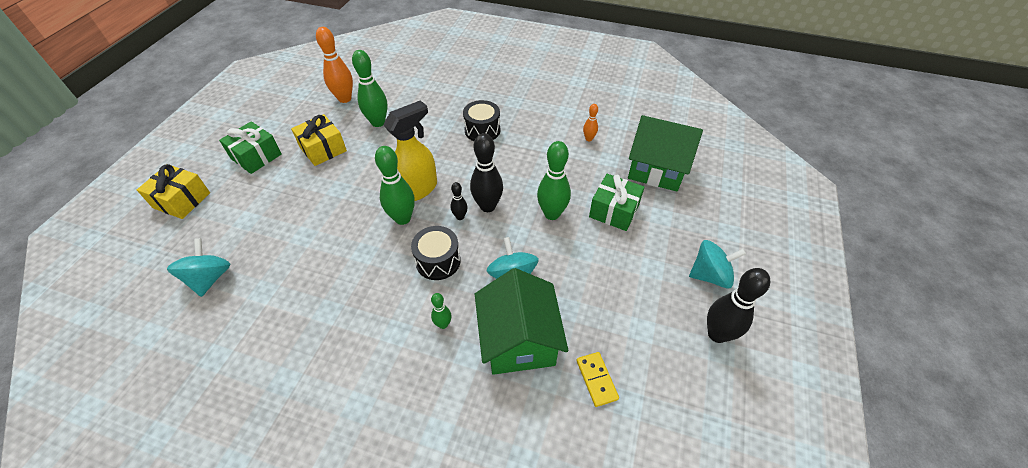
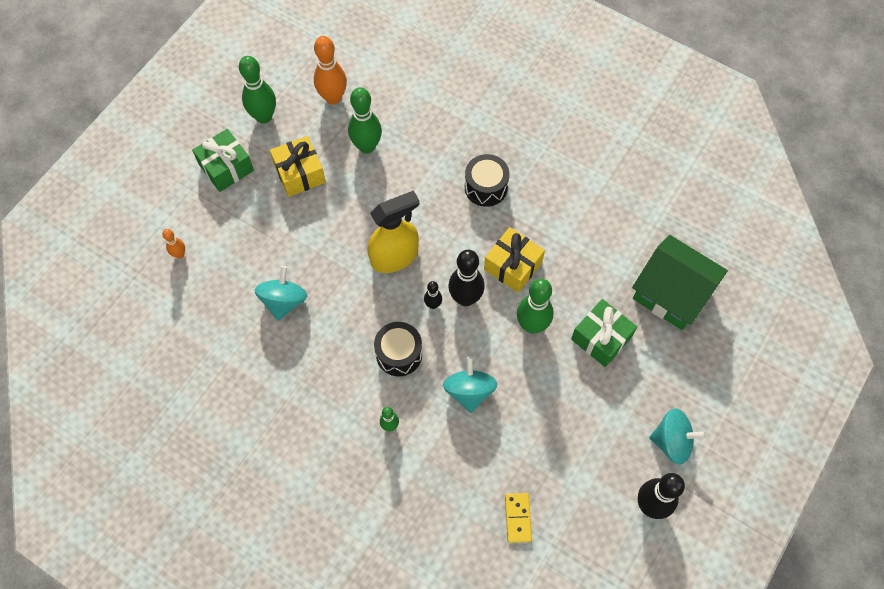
camera: 15 degrees right, 15 degrees up
yellow gift [137,164,210,219] -> yellow gift moved to [484,227,545,293]
turquoise spinning top [167,238,230,297] -> turquoise spinning top moved to [255,266,307,321]
green bowling pin [375,146,415,225] -> green bowling pin moved to [239,56,276,124]
green house [475,268,568,375] -> none
orange bowling pin [583,104,598,141] -> orange bowling pin moved to [162,229,185,258]

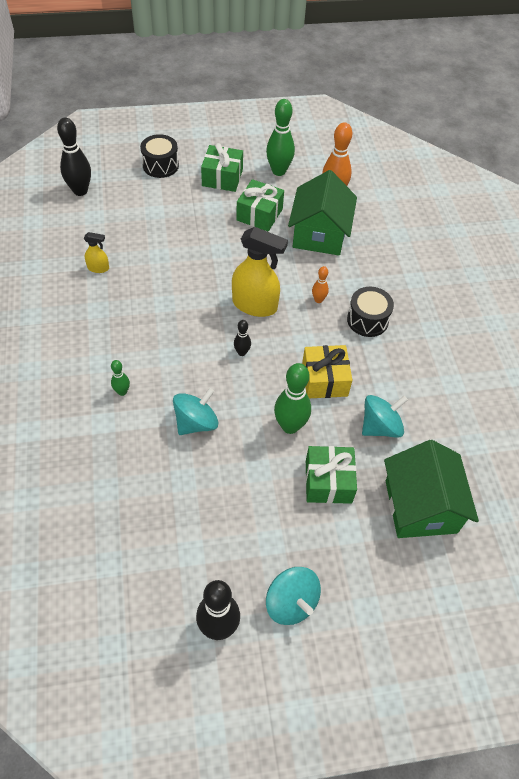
camera: 45 degrees right, 10 degrees down
orange bowling pin [162,229,185,258] -> orange bowling pin moved to [312,266,329,303]
turquoise spinning top [255,266,307,321] -> turquoise spinning top moved to [362,395,408,438]
yellow gift [270,136,326,197] -> green gift [236,179,284,231]
green bowling pin [348,87,382,154] -> green house [288,170,357,256]
black drum [374,322,422,376] -> black drum moved to [140,134,179,178]
black bowling pin [448,250,485,306] -> black bowling pin moved to [57,117,91,196]
yellow domino [505,493,532,543] -> none
none -> yellow spray bottle [84,232,109,273]

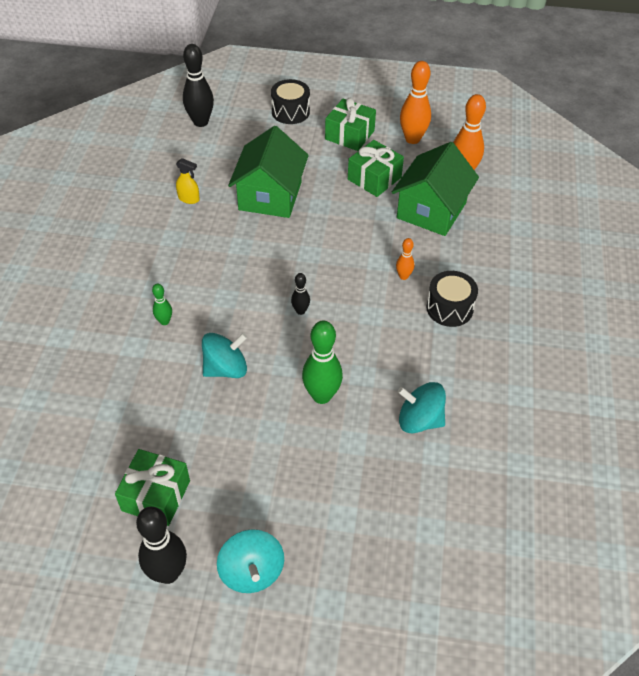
camera: 20 degrees right, 5 degrees down
yellow spray bottle [232,227,288,317] -> none
green bowling pin [266,99,295,176] -> orange bowling pin [400,61,431,144]
yellow gift [302,345,352,398] -> none
green gift [306,446,357,504] -> green gift moved to [115,449,190,526]
turquoise spinning top [362,395,408,438] -> turquoise spinning top turned 150 degrees counterclockwise [398,382,446,433]
green house [384,440,479,538] -> green house moved to [228,126,309,218]

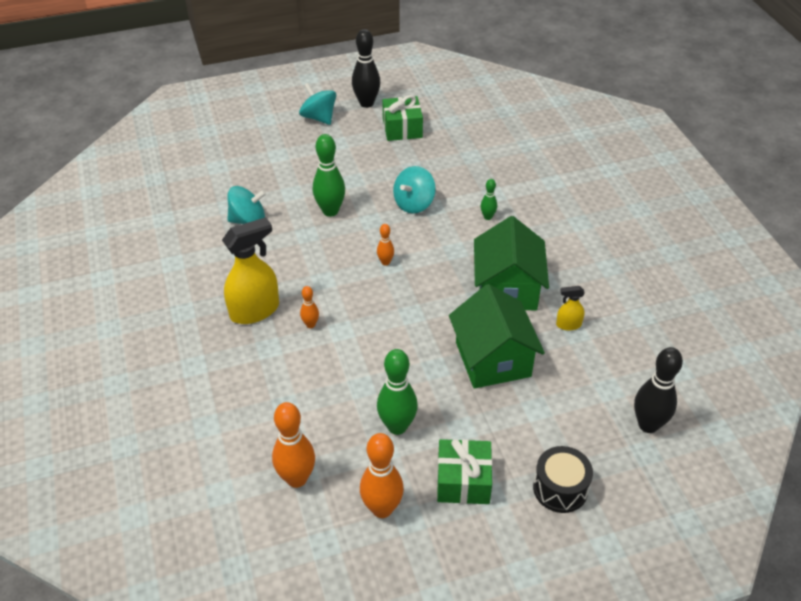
camera: 155 degrees right, 5 degrees down
black bowling pin [291,273,310,315] -> orange bowling pin [377,224,394,266]
green gift [348,140,404,197] -> green bowling pin [377,349,418,435]
green house [392,142,479,236] -> green house moved to [474,216,549,310]
black drum [426,271,478,327] -> yellow spray bottle [222,217,279,324]

